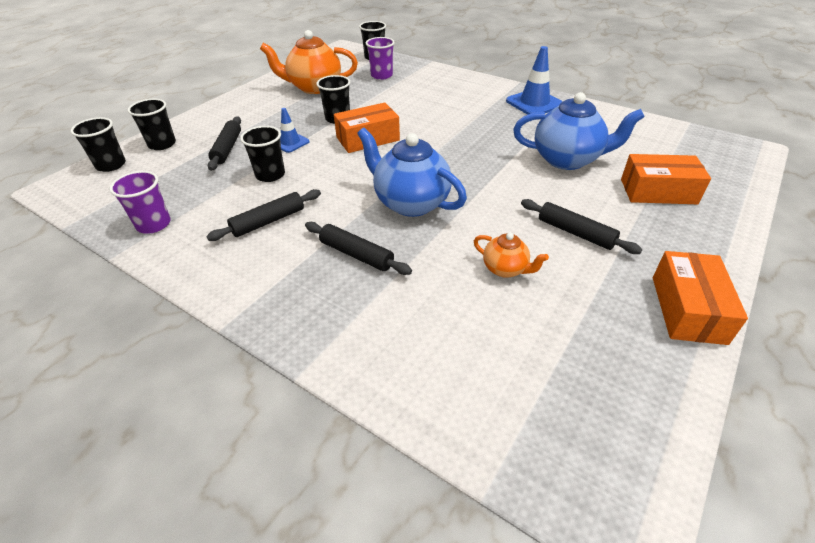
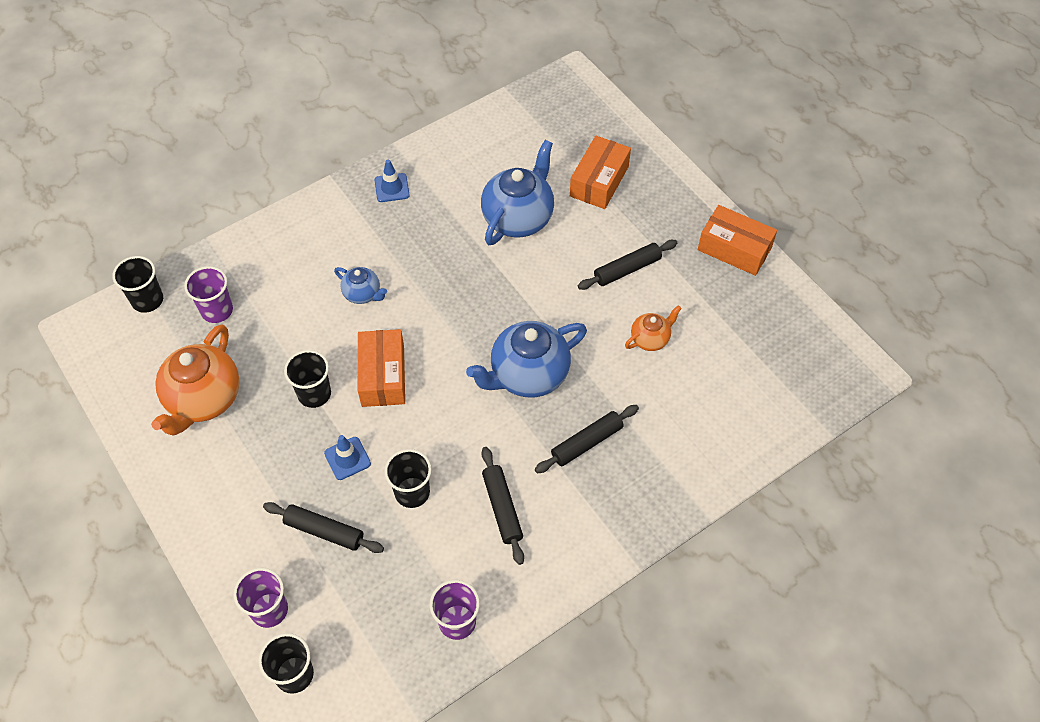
camera: 70 degrees left, 15 degrees up
black cup [128,99,176,150] -> purple cup [233,568,288,628]
blue traffic cone [506,46,563,115] -> blue traffic cone [374,160,410,202], size x0.60
none -> blue teapot [334,267,387,304]

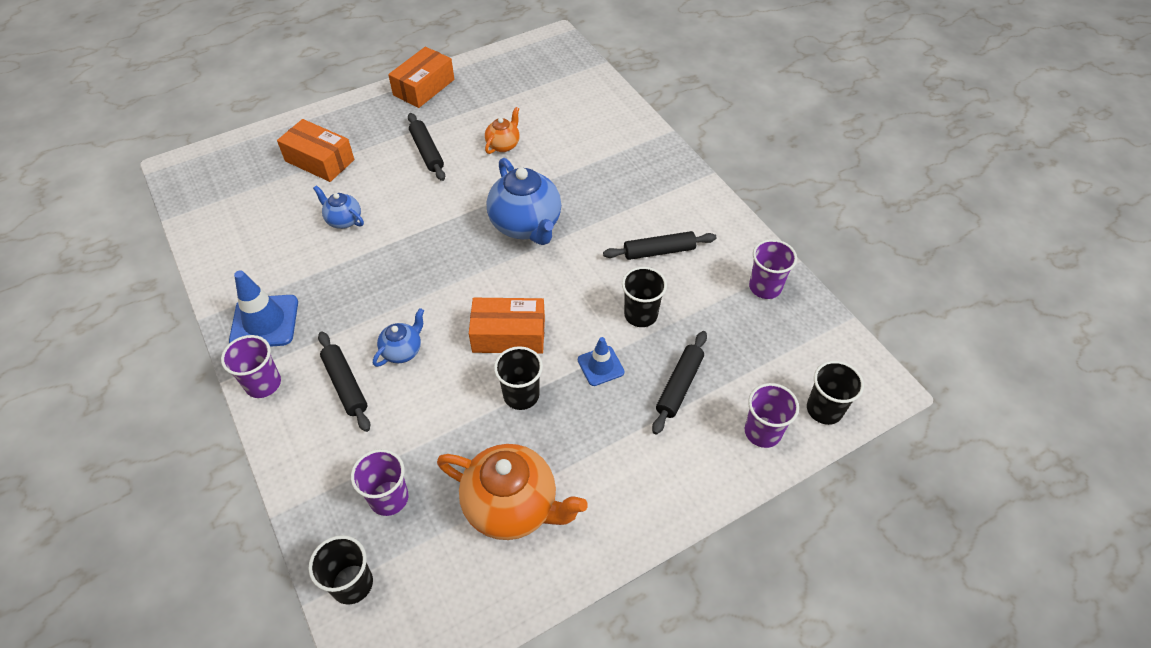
camera: 85 degrees left, 5 degrees down
blue traffic cone [374,160,410,202] -> blue traffic cone [229,270,298,347], size x1.67
blue teapot [481,140,554,245] -> blue teapot [313,185,364,229], size x0.51
black rolling pin [535,405,639,473] -> black rolling pin moved to [318,331,370,432]
orange teapot [625,305,682,351] -> orange teapot turned 60 degrees clockwise [485,107,520,154]
none -> purple cup [221,335,281,398]

